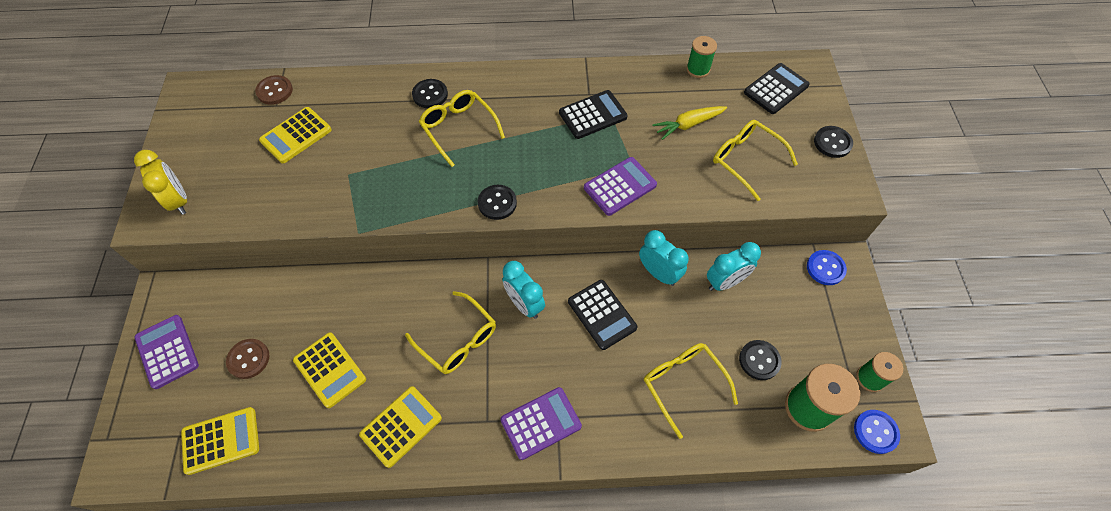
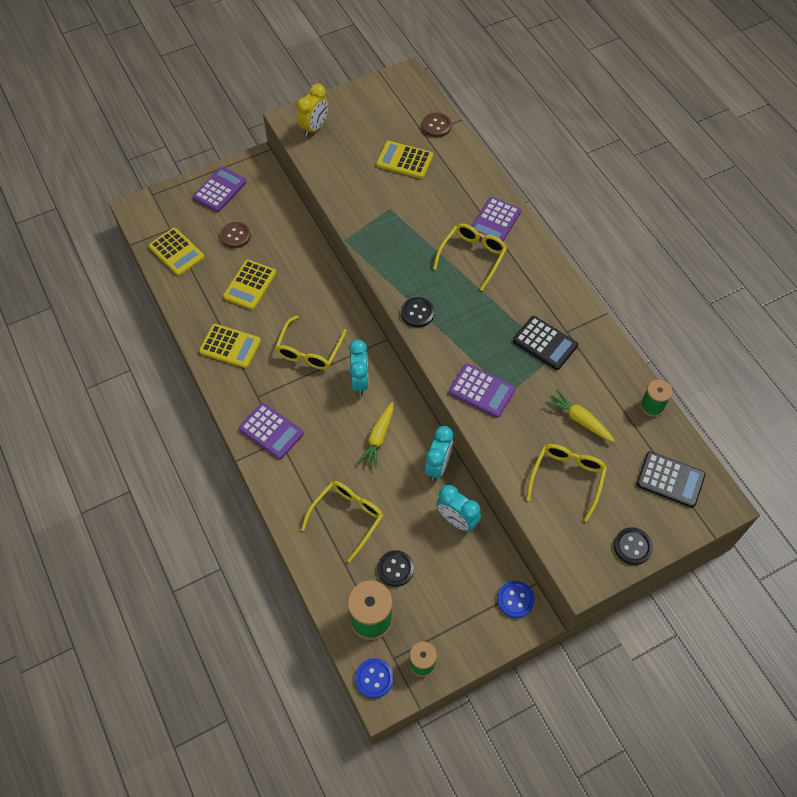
camera: 65 degrees right, 0 degrees up
black button [412,79,448,108] -> purple calculator [472,197,521,241]
turquoise clock [502,261,545,319] -> turquoise clock turned 150 degrees clockwise [349,340,369,395]
black calculator [568,280,638,350] -> yellow carrot [358,402,393,468]

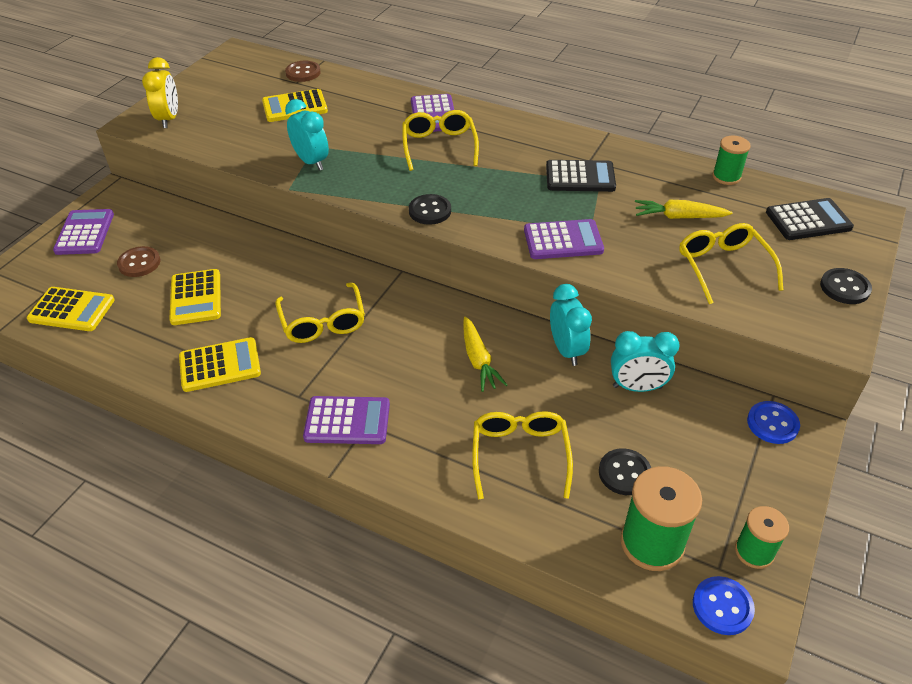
camera: 35 degrees left, 15 degrees down
turquoise clock [349,340,369,395] -> turquoise clock moved to [285,99,329,171]

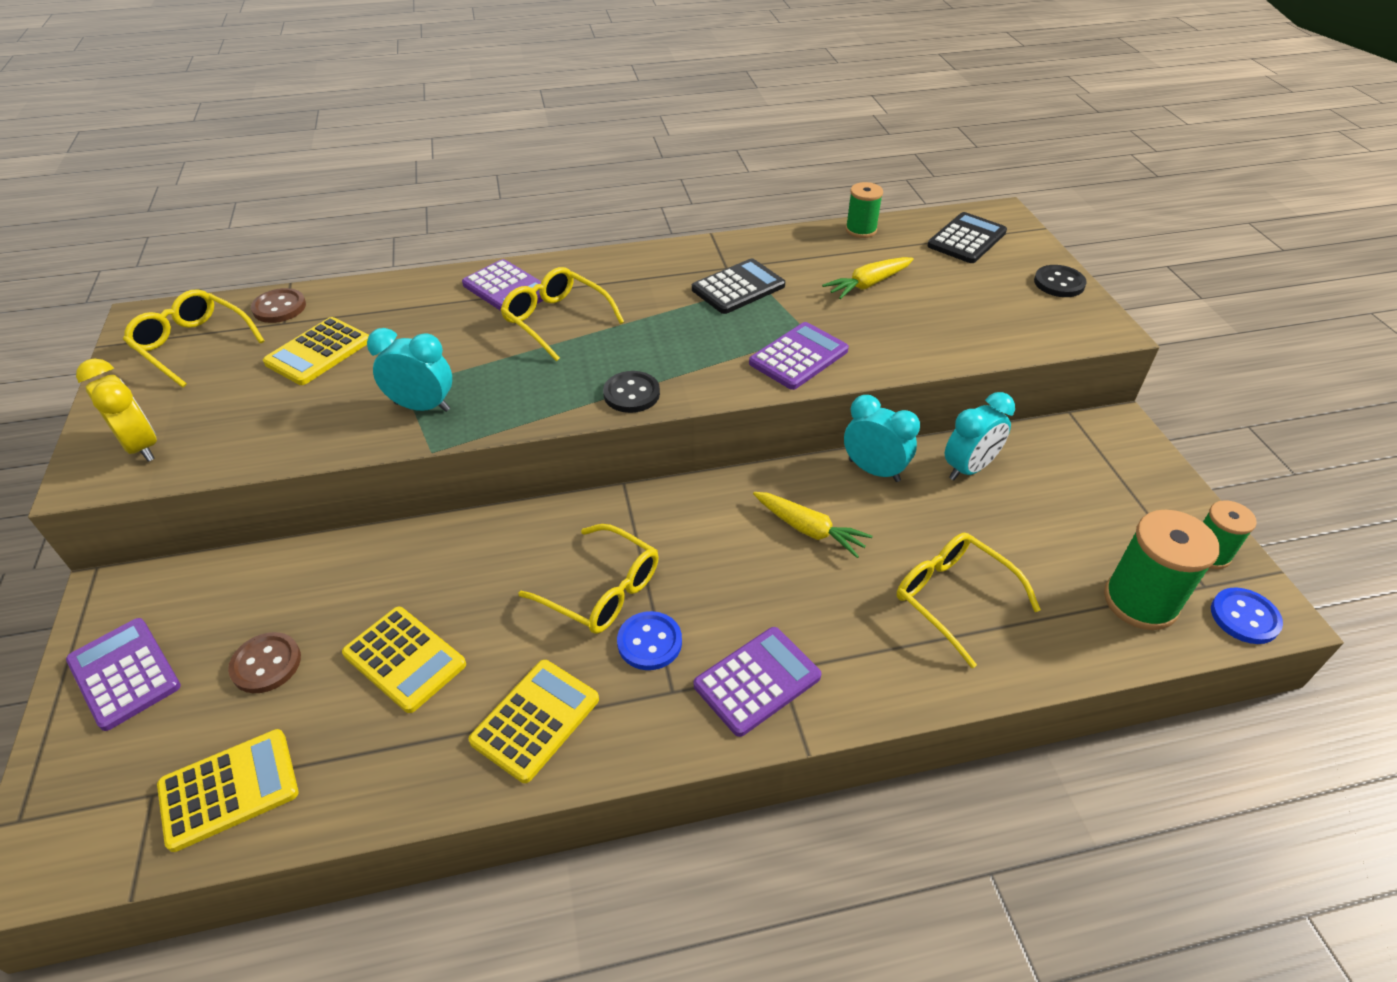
camera: 40 degrees left, 0 degrees up
black button [599,448,651,495] -> none
yellow glasses [679,223,783,304] -> yellow glasses moved to [123,289,264,388]
blue button [747,401,800,444] -> blue button moved to [617,611,682,670]

